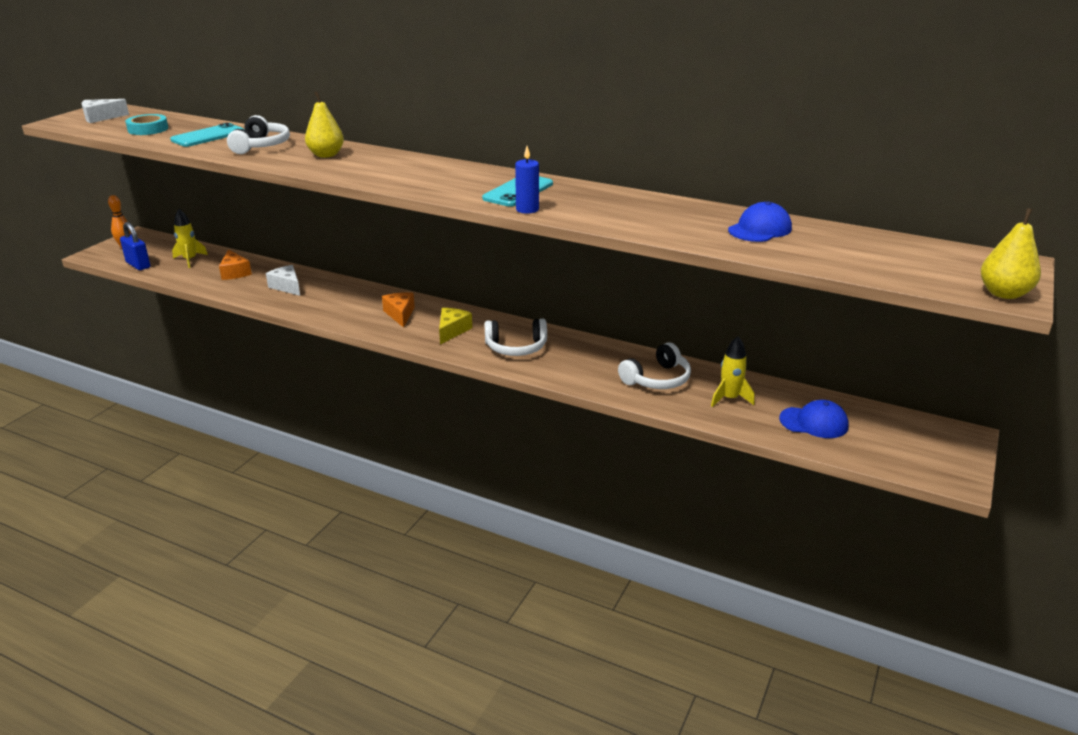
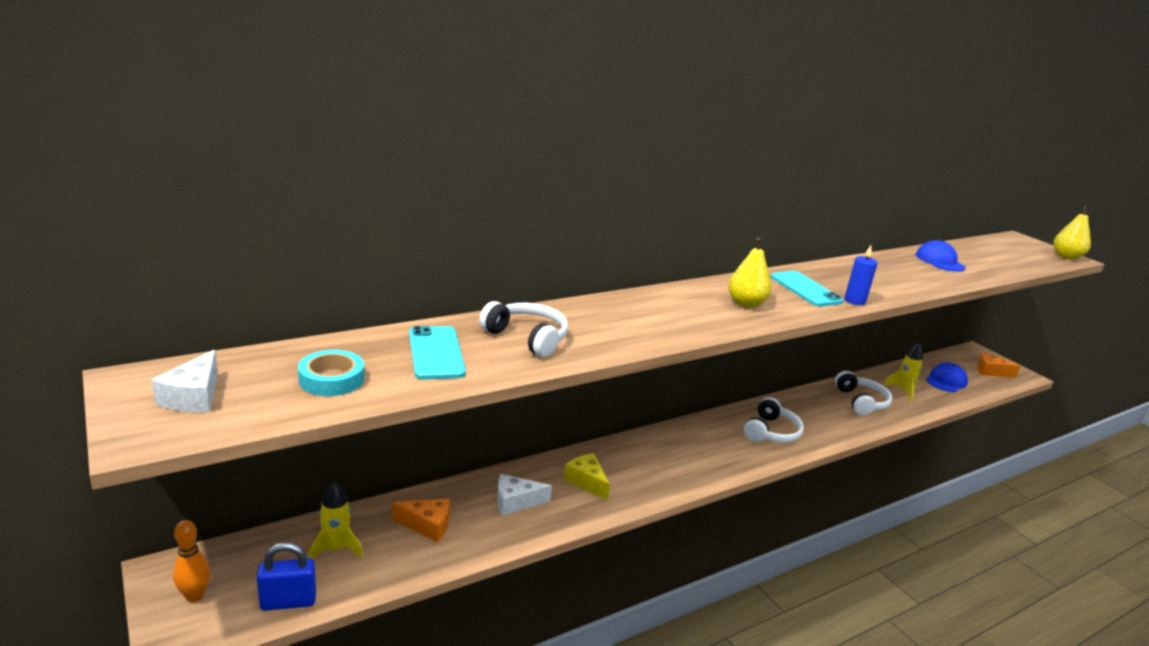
camera: 60 degrees left, 5 degrees down
yellow pear [305,91,344,158] -> yellow pear moved to [728,238,772,308]
orange cheese [382,292,415,328] -> orange cheese moved to [977,352,1021,378]
yellow cheese [439,308,472,345] -> yellow cheese moved to [563,453,610,500]

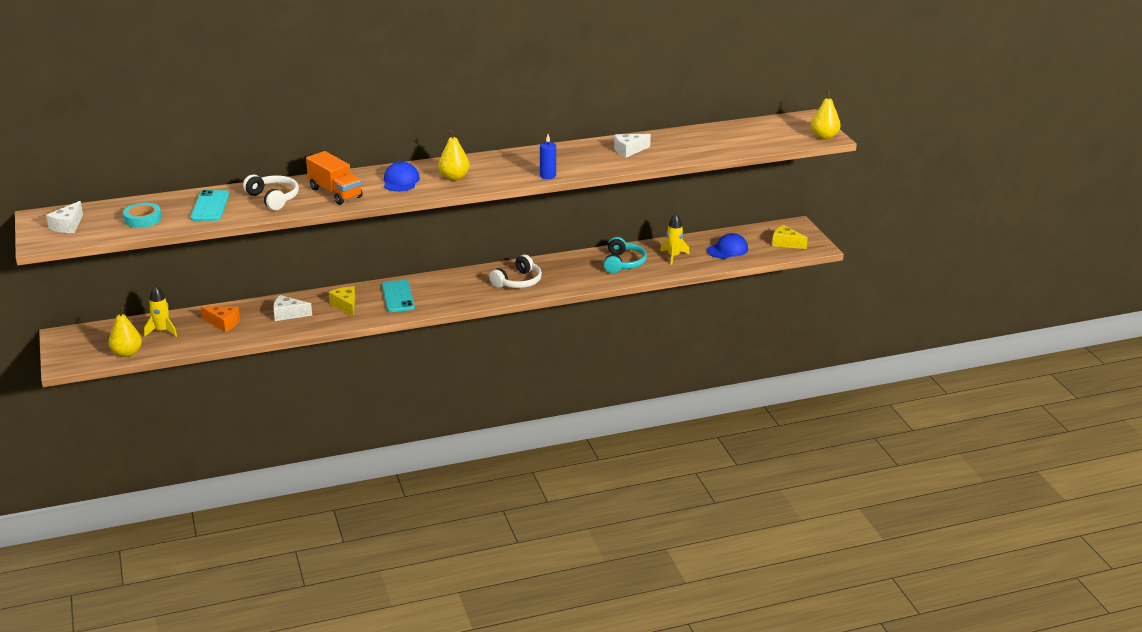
camera: 15 degrees right, 5 degrees up
orange bowling pin [173,520,210,602] -> none
blue padlock [257,542,316,611] -> yellow pear [109,307,142,357]
turquoise phone [771,271,843,307] -> turquoise phone moved to [382,280,415,312]
white headphones [835,371,892,416] -> turquoise headphones [604,237,647,273]
blue cap [916,240,966,271] -> blue cap moved to [384,161,420,192]
orange cheese [977,352,1021,378] -> yellow cheese [772,225,808,249]
none -> orange truck [306,151,363,205]
none -> white cheese [614,134,651,158]

